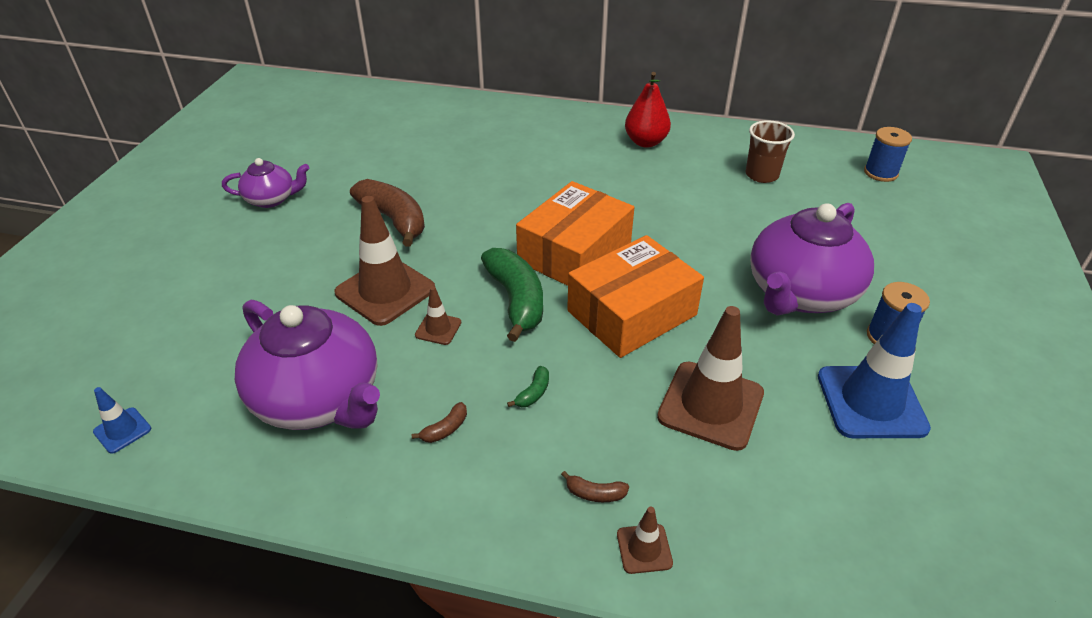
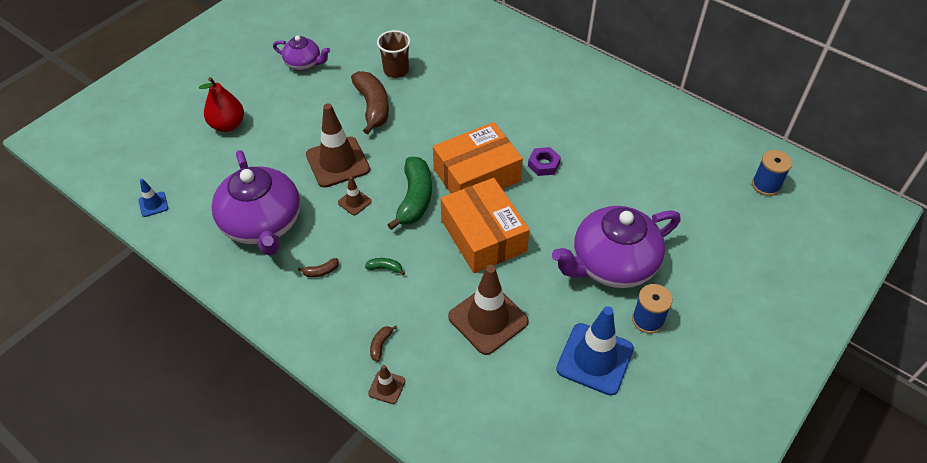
camera: 25 degrees right, 10 degrees up
green banana [507,366,549,407] -> green banana turned 135 degrees counterclockwise [365,258,405,275]
brown banana [561,471,629,502] -> brown banana turned 75 degrees clockwise [370,326,397,362]
orange box [567,235,704,358] -> orange box turned 75 degrees clockwise [441,178,530,273]
red pear [625,72,671,148] -> red pear moved to [199,77,244,132]
brown cup [746,120,795,183] -> brown cup moved to [377,30,411,78]
none -> purple nut [528,147,561,176]

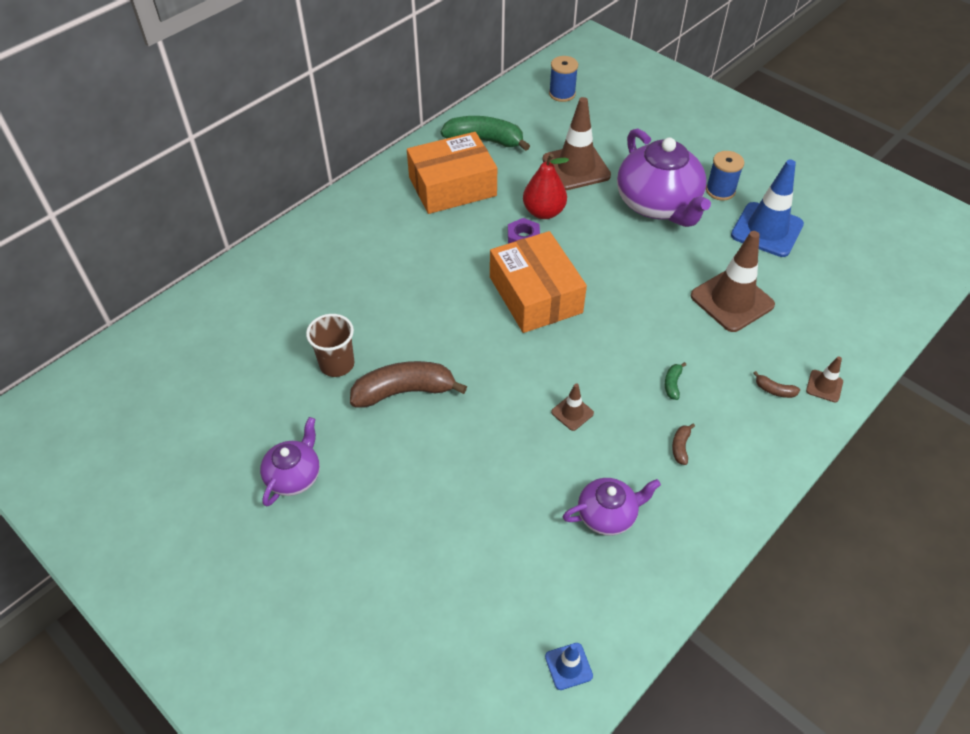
camera: 85 degrees left, 0 degrees up
red pear [199,77,244,132] -> red pear moved to [523,154,569,219]
purple teapot [212,150,300,256] -> purple teapot [563,478,661,536], size x0.52
brown banana [298,258,339,277] -> brown banana turned 150 degrees counterclockwise [672,423,695,465]
brown traffic cone [306,104,370,188] -> brown traffic cone moved to [542,97,611,190]
green banana [387,157,432,230] -> green banana moved to [441,116,530,151]
orange box [441,178,530,273] -> orange box moved to [407,132,497,214]

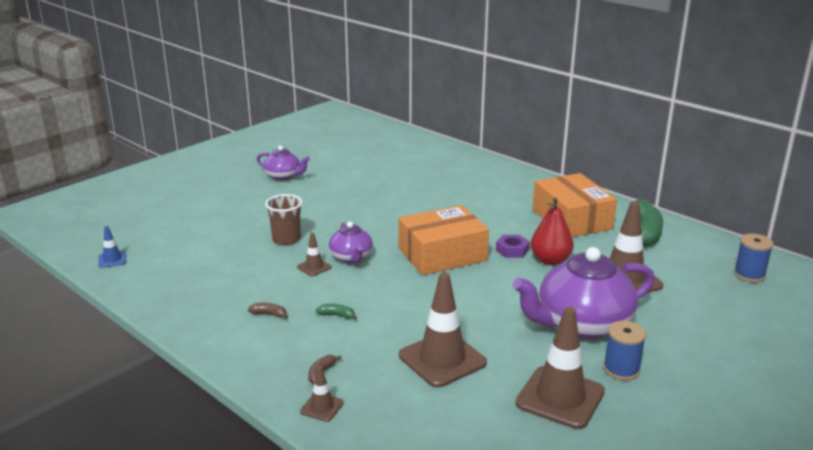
camera: 90 degrees right, 25 degrees down
brown cup [306,314,354,377] -> brown cup moved to [265,194,303,245]
brown banana [350,361,467,407] -> none
purple teapot [563,478,661,536] -> purple teapot moved to [329,222,373,263]
blue traffic cone [731,159,804,257] -> brown traffic cone [515,307,605,429]

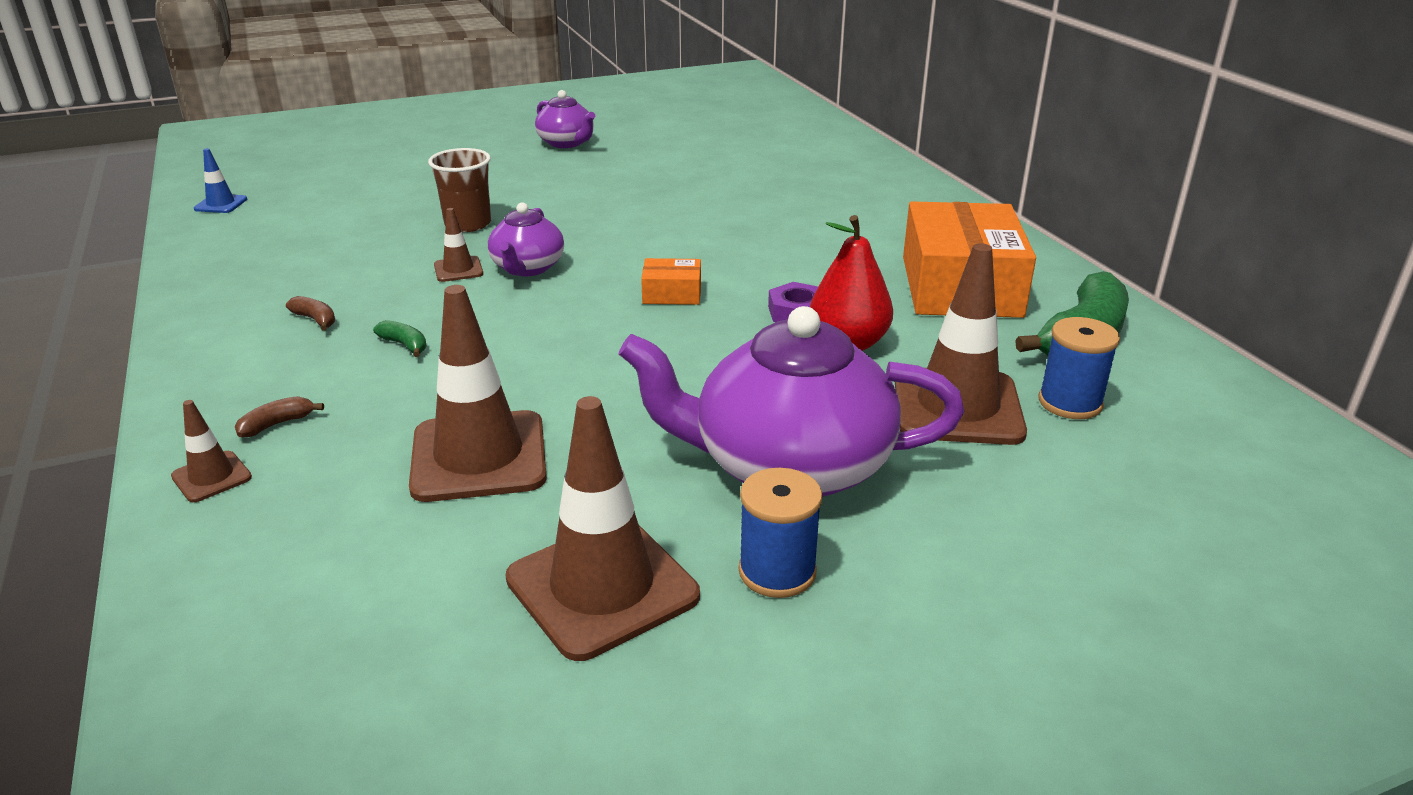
camera: 25 degrees right, 5 degrees up
orange box [398,205,489,275] -> orange box [641,258,701,305], size x0.44
blue spool [734,233,773,283] -> blue spool moved to [1039,317,1120,419]

